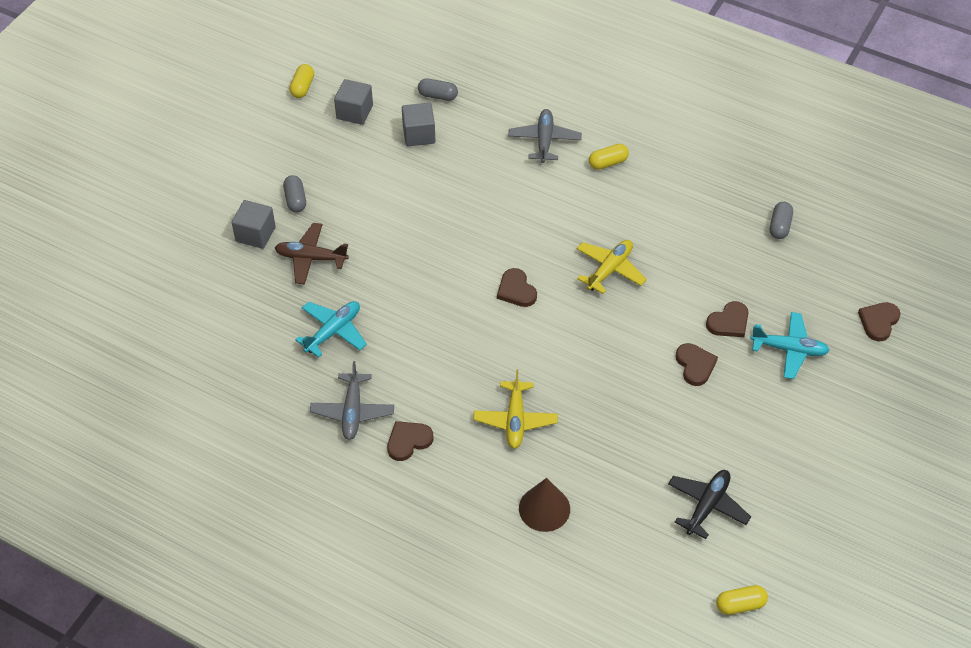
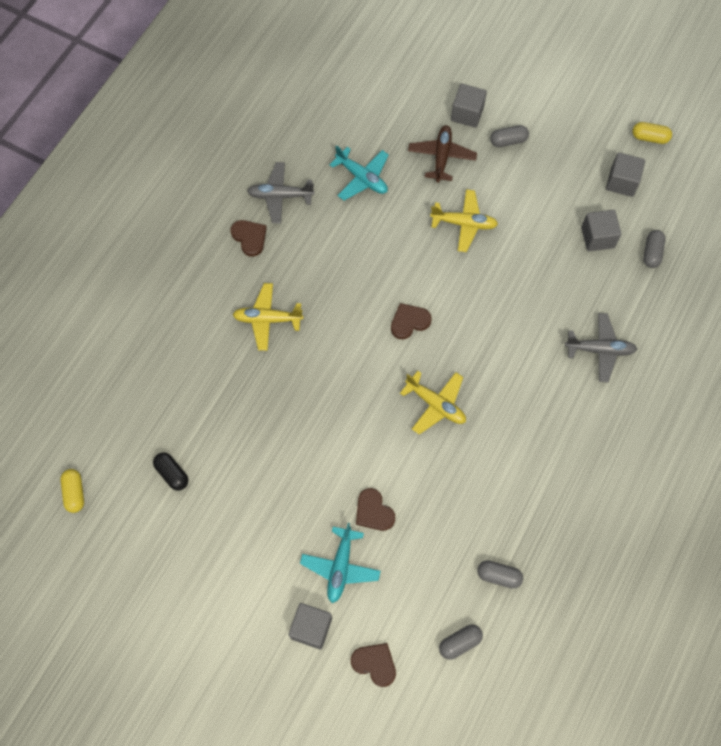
camera: 90 degrees right, 15 degrees up
brown cone [519,478,570,532] -> none
yellow capsule [589,144,629,170] -> none
black plane [668,470,751,539] -> black capsule [153,453,188,490]
brown heart [676,343,718,386] -> none
none -> grey cube [289,603,332,649]
none -> yellow plane [430,189,498,252]
none -> grey capsule [439,625,483,660]

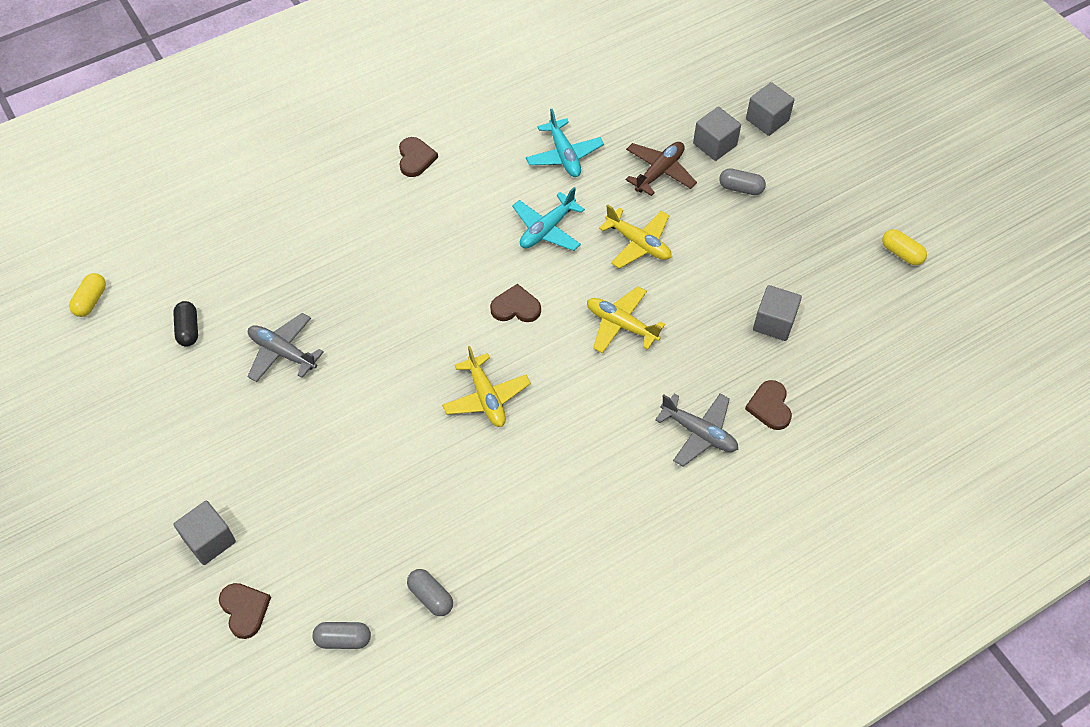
camera: 30 degrees right, 10 degrees down
yellow plane [233,283,304,351] -> yellow plane moved to [587,286,665,353]
grey plane [247,162,315,223] -> grey plane moved to [247,313,324,382]
turquoise plane [300,523,381,603] -> turquoise plane moved to [512,187,585,251]
brown heart [356,488,395,531] -> brown heart moved to [745,380,792,430]
grey cube [606,153,645,197] -> grey cube moved to [746,82,794,136]
grey capsule [643,230,666,268] -> none

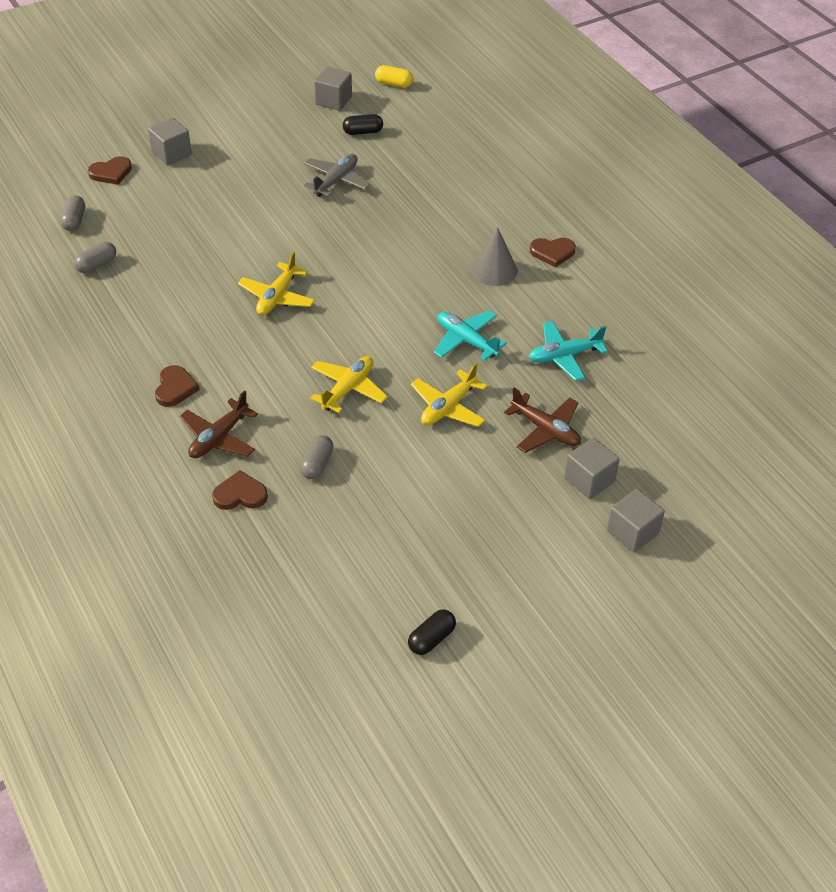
camera: 90 degrees right, 10 degrees down
yellow plane [442,346,531,427] -> yellow plane turned 45 degrees counterclockwise [238,252,315,315]
brown heart [490,284,541,322] -> brown heart moved to [155,365,199,407]
grey plane [655,393,738,466] -> brown plane [180,390,258,458]
grey capsule [719,168,766,195] -> grey capsule moved to [300,435,334,479]
grey cube [753,285,802,341] -> grey cube moved to [314,66,352,111]
yellow capsule [882,229,927,265] -> black capsule [408,609,456,655]
none -> grey cone [471,227,518,286]

